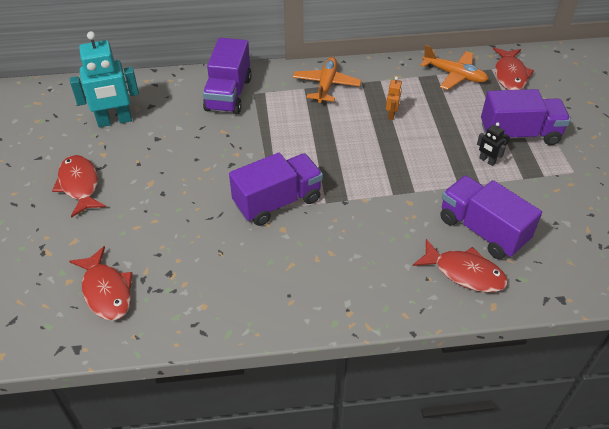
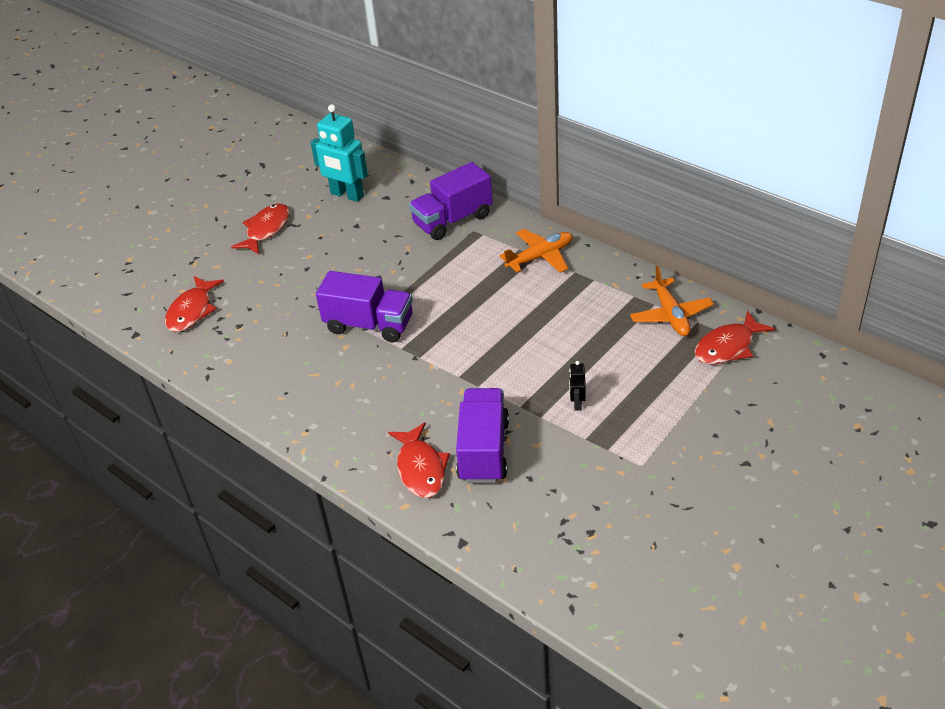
camera: 50 degrees right, 5 degrees down
orange robot [386,77,402,120] -> none
purple truck [481,89,571,146] -> none

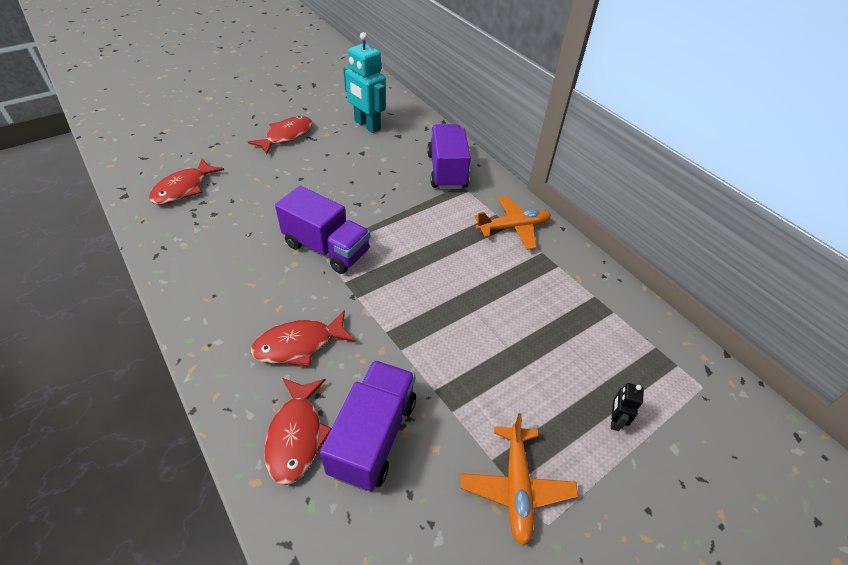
camera: 10 degrees right, 5 degrees up
purple truck [409,162,493,240] -> purple truck turned 105 degrees clockwise [427,124,471,189]
black robot [569,361,586,411] -> black robot moved to [611,383,644,431]
orange plane [630,266,714,336] -> orange plane moved to [461,413,579,546]
red fish [695,311,775,365] -> red fish moved to [250,310,356,367]

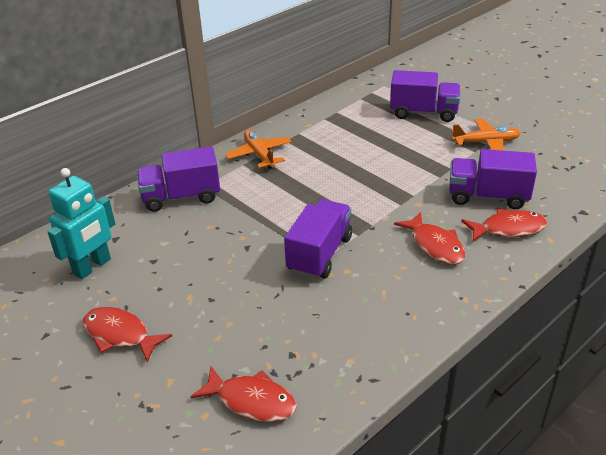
camera: 95 degrees left, 10 degrees down
black robot [611,383,644,431] -> purple truck [390,70,461,122]

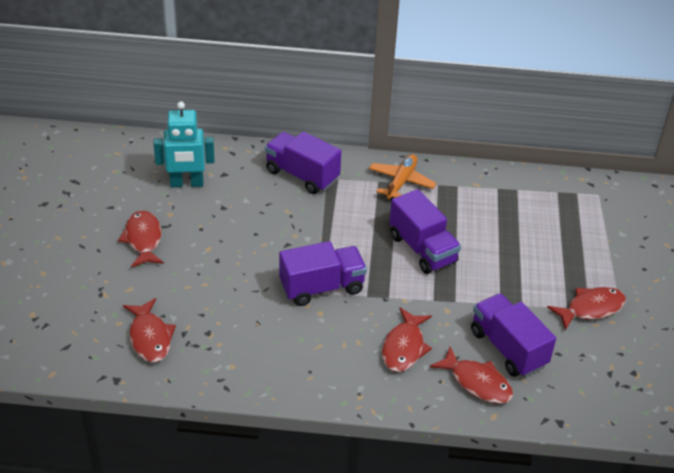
camera: 45 degrees right, 5 degrees up
purple truck [390,70,461,122] -> purple truck moved to [389,189,461,274]
orange plane [451,118,521,151] -> red fish [547,287,626,330]

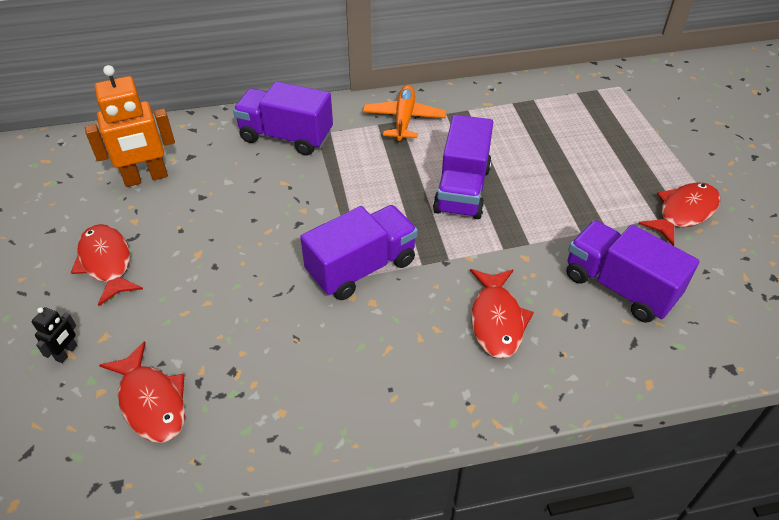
camera: 15 degrees left, 5 degrees up
turquoise robot [153,101,215,187] -> orange robot [85,65,175,187]
purple truck [389,189,461,274] -> purple truck turned 60 degrees clockwise [433,115,493,219]
red fish [430,346,513,404] -> none
none -> black robot [31,307,77,363]

